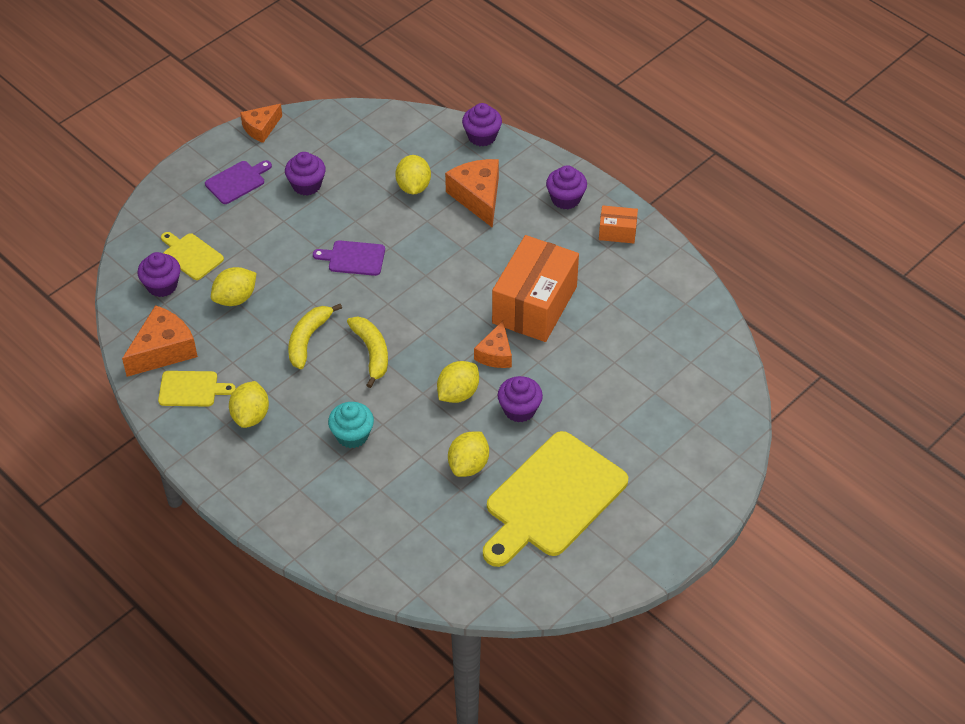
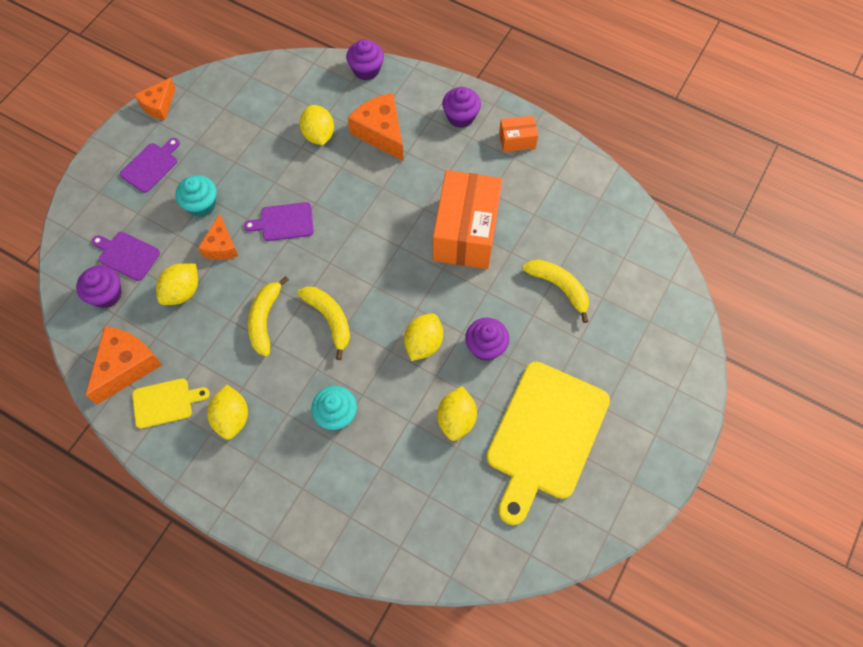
camera: 15 degrees left, 15 degrees up
yellow cutting board [161,232,224,280] -> purple cutting board [92,232,160,281]
purple cupcake [285,152,326,196] -> none
orange cheese [474,321,512,368] -> orange cheese moved to [198,214,238,260]
none -> turquoise cupcake [176,175,216,217]
none -> yellow banana [523,260,589,323]

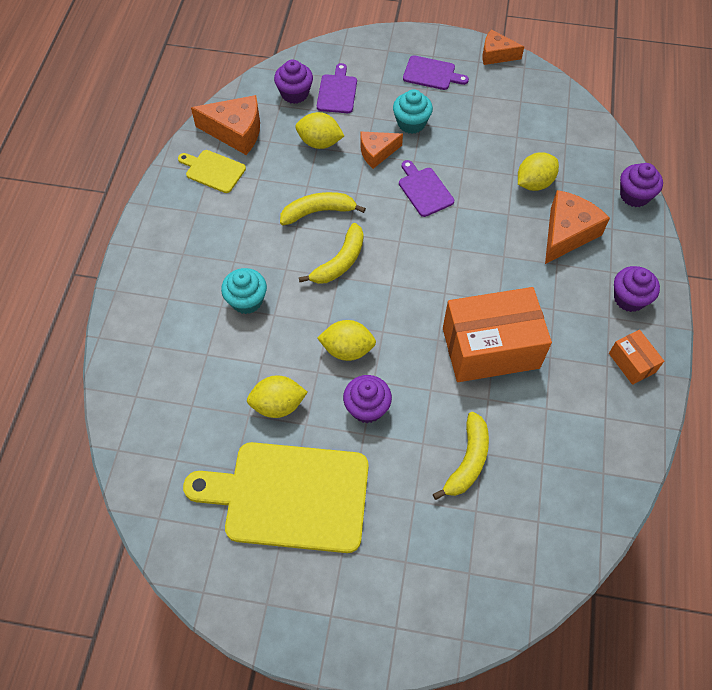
camera: 70 degrees right, 5 degrees down
yellow cutting board [132,378,210,429] -> yellow cutting board turned 150 degrees clockwise [178,150,246,193]
yellow lemon [207,385,248,440] -> none

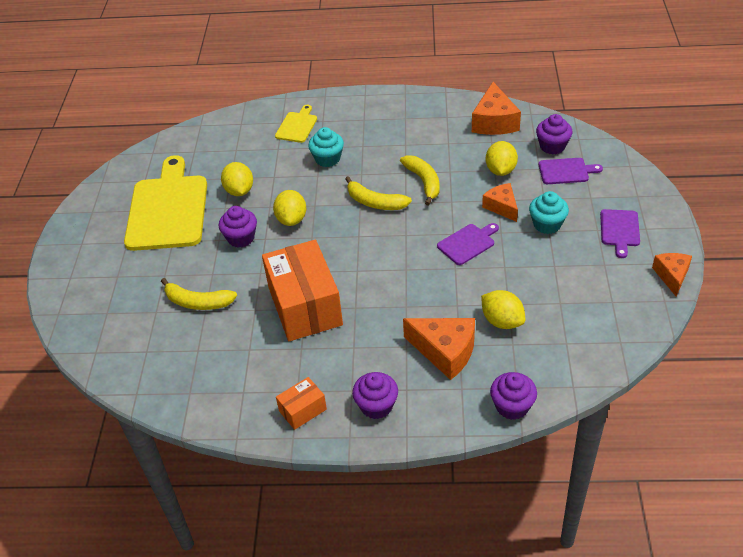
camera: 85 degrees right, 15 degrees down
yellow cutting board [178,150,246,193] -> yellow cutting board moved to [275,105,317,143]

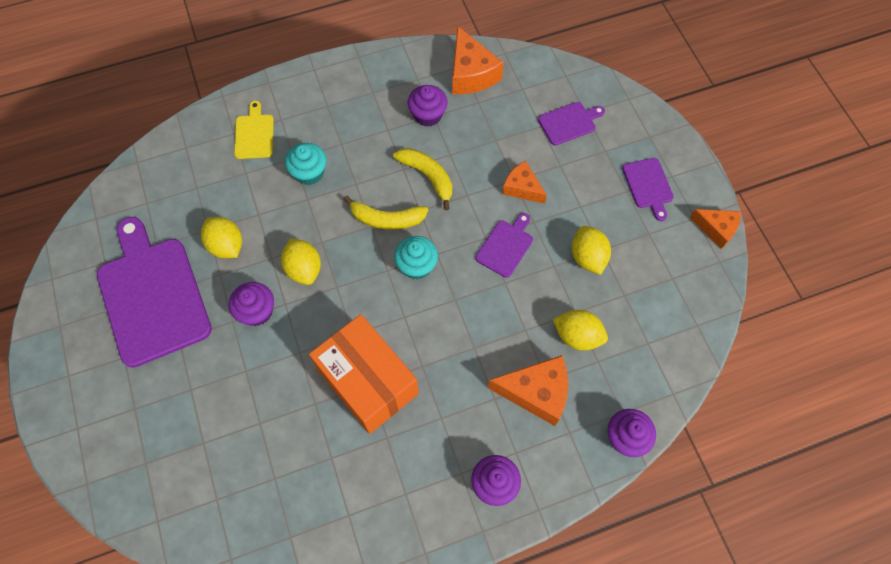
camera: 25 degrees left, 20 degrees up
yellow cutting board [124,155,207,251] -> purple cutting board [97,217,212,368]
yellow banana [161,278,237,310] -> none
orange box [276,377,327,430] -> none
yellow lemon [486,141,518,176] -> yellow lemon moved to [572,226,611,275]
turquoise cupcake [529,191,569,234] -> turquoise cupcake moved to [394,236,438,279]
purple cupcake [536,114,572,155] -> purple cupcake moved to [408,85,447,127]
orange cheese [652,253,692,296] -> orange cheese turned 135 degrees clockwise [690,209,740,249]

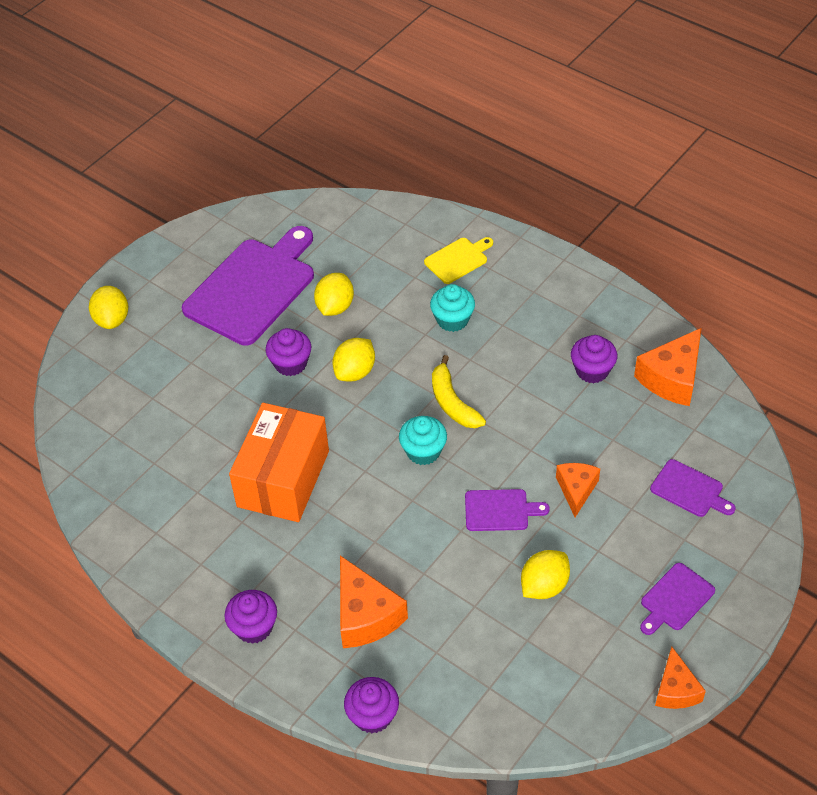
camera: 60 degrees right, 15 degrees down
yellow banana [393,148,452,210] -> none
yellow lemon [553,310,608,351] -> yellow lemon moved to [89,286,128,329]

